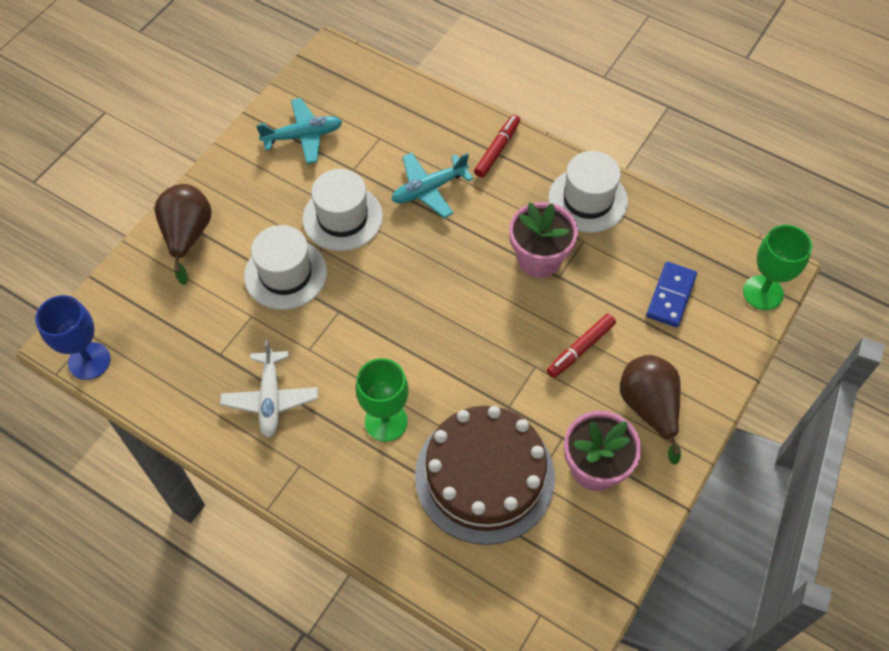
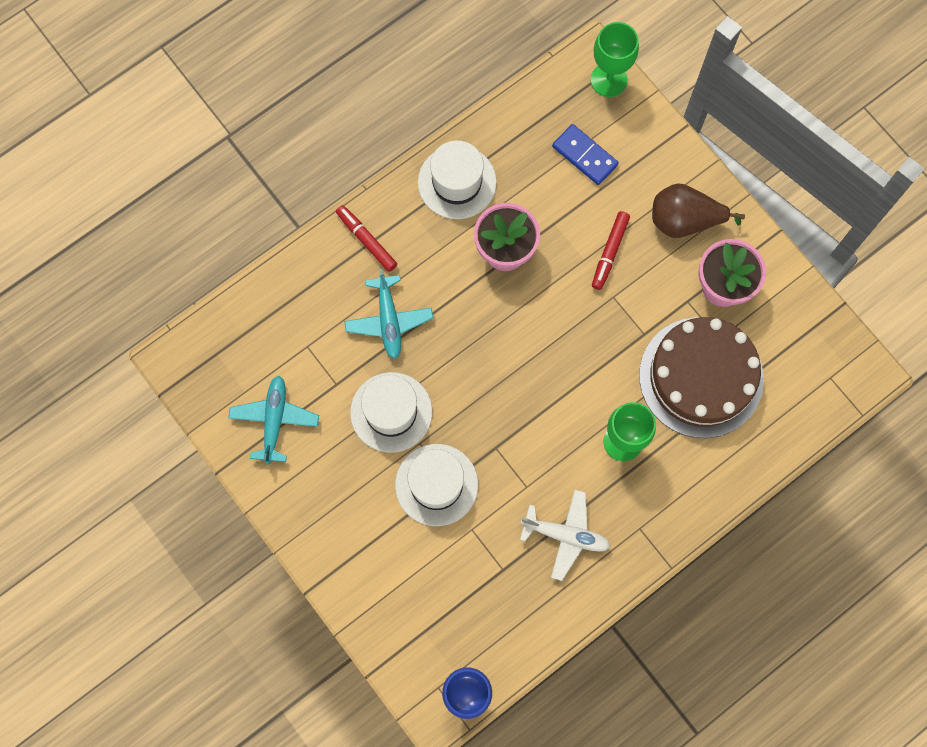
camera: 70 degrees left, 15 degrees up
brown pear [155,184,212,285] -> none
red marker [547,314,616,378] -> red marker turned 45 degrees clockwise [592,211,630,290]

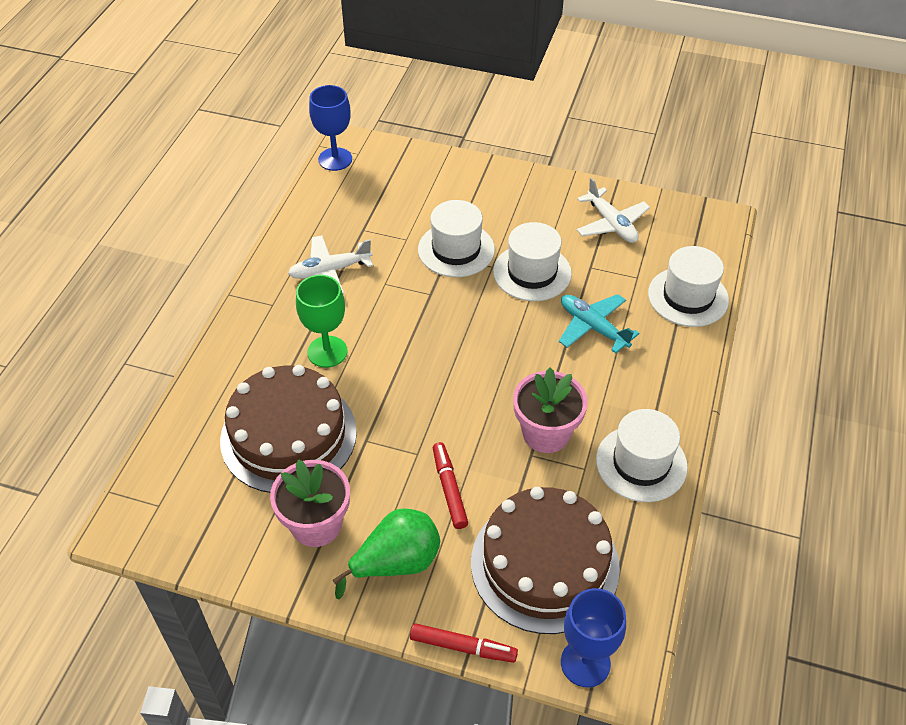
camera: 145 degrees right, 25 degrees down
turquoise plane [228,376,319,464] -> white plane [577,178,650,243]
red marker [336,205,397,272] -> red marker moved to [410,623,518,663]
blue domino [552,124,619,185] -> brown cake [471,487,620,634]
green goblet [591,22,639,97] -> blue goblet [561,588,626,687]
brown pear [652,183,745,238] -> green pear [333,508,440,599]
none -> white hat [648,246,729,327]

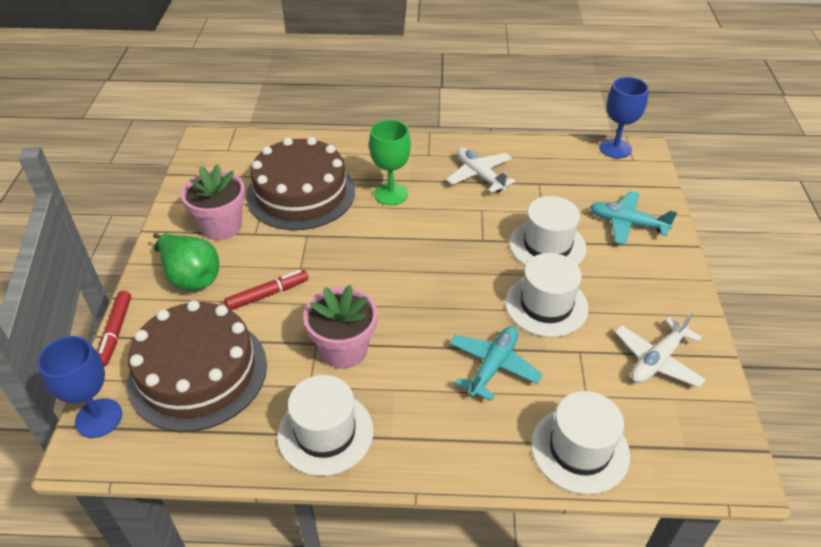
camera: 75 degrees right, 5 degrees down
none -> turquoise plane [590,191,677,245]

